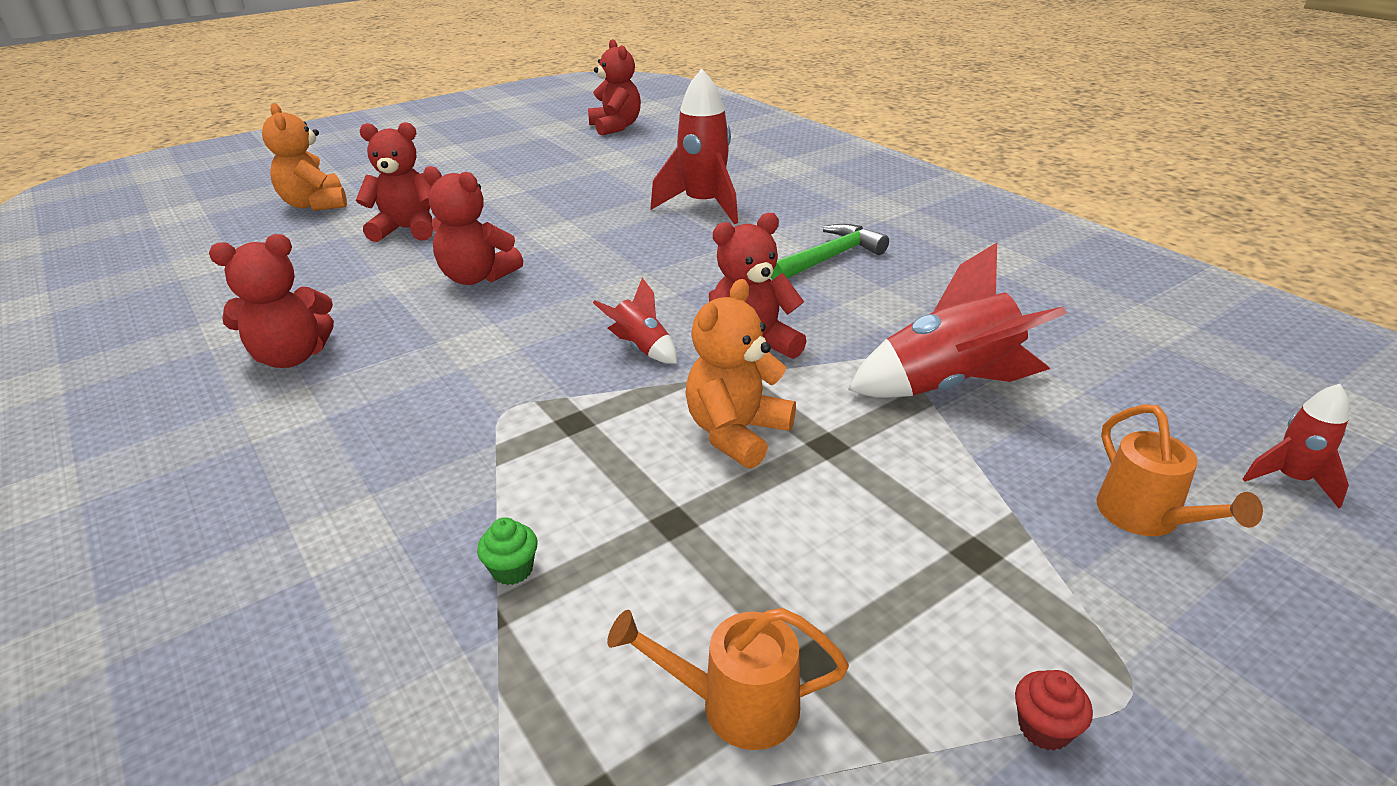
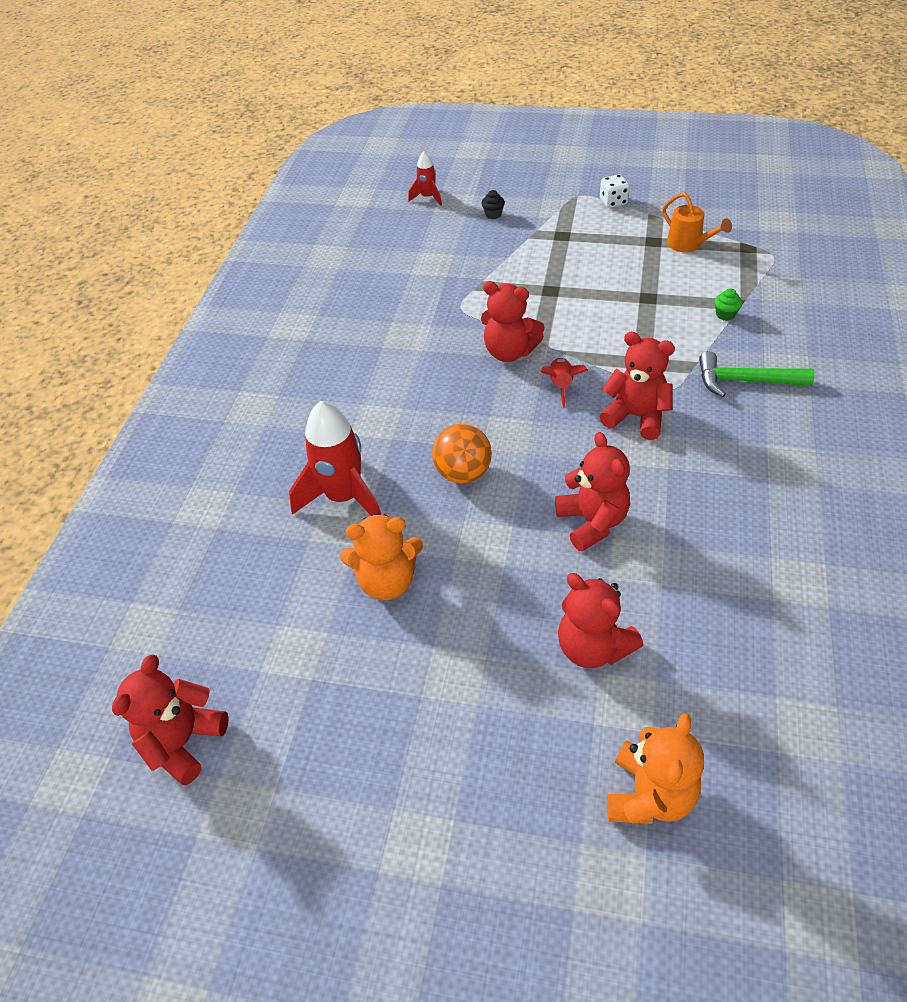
camera: 130 degrees left, 15 degrees up
red teddy bear [209,234,334,368] -> red teddy bear moved to [599,332,675,440]
orange teddy bear [686,279,796,469] -> orange teddy bear moved to [340,514,423,600]
green hammer [770,224,889,280] -> green hammer moved to [699,351,815,397]
red rocket [848,243,1067,398] -> none
red cupcake [1015,670,1093,751] -> white dice [600,175,630,208]
orange watering can [1096,404,1263,536] -> black cupcake [482,190,505,219]
none -> orange ball [432,424,492,484]

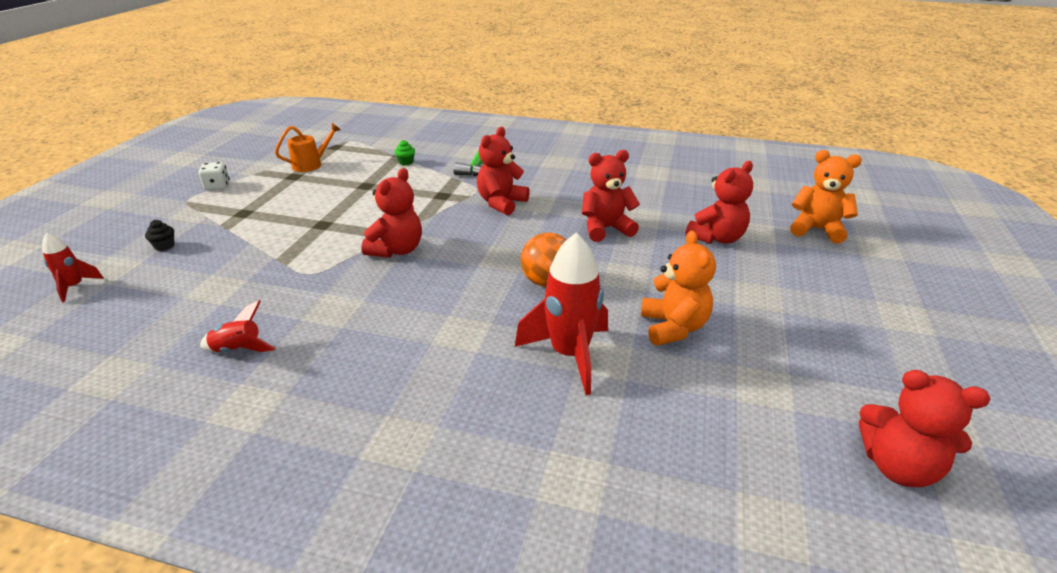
camera: 90 degrees left, 15 degrees down
red rocket [541,358,588,408] -> red rocket moved to [200,300,276,352]

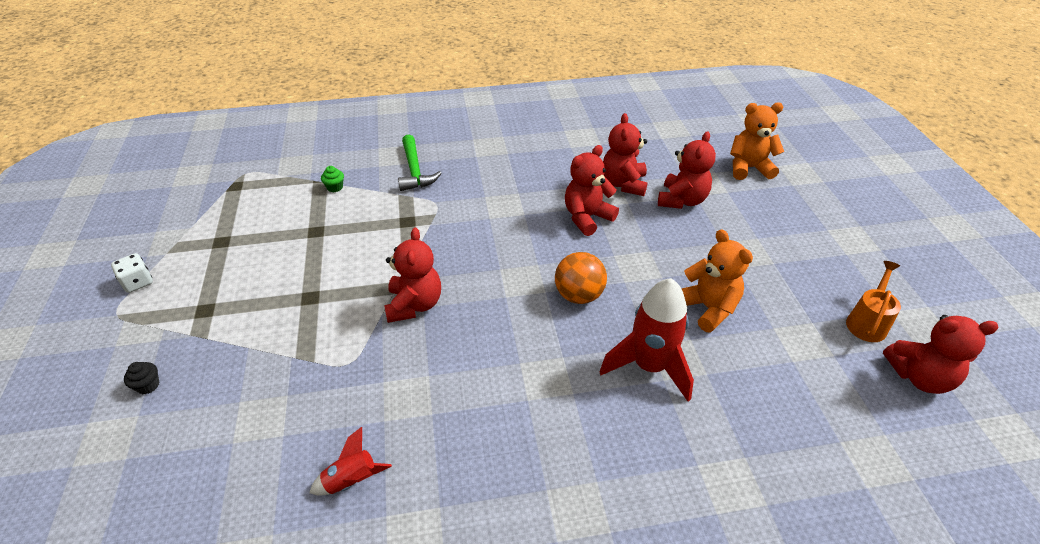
camera: 25 degrees left, 10 degrees up
red rocket [42,233,104,302] -> none
orange watering can [275,123,341,172] -> orange watering can moved to [846,261,901,342]
red teddy bear [477,127,530,215] -> red teddy bear moved to [603,113,648,196]

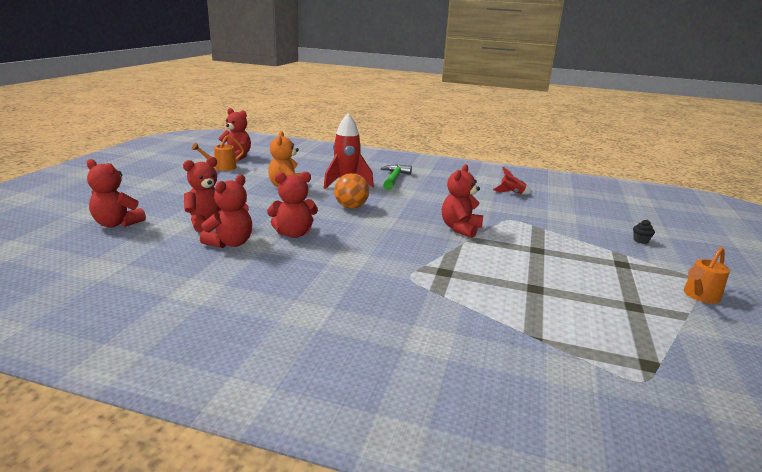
camera: 155 degrees left, 20 degrees down
white dice [111,253,153,293] -> orange watering can [684,247,730,304]
green cupcake [321,166,344,193] -> none
green hammer [398,134,442,191] -> green hammer moved to [381,164,412,190]
orange teddy bear [730,103,784,180] -> red teddy bear [87,159,146,227]

